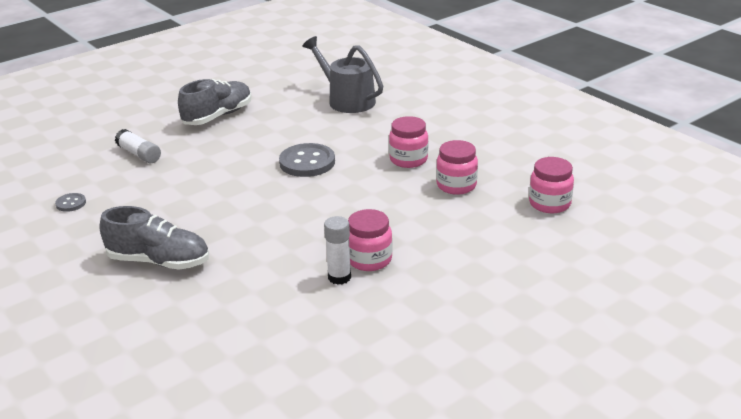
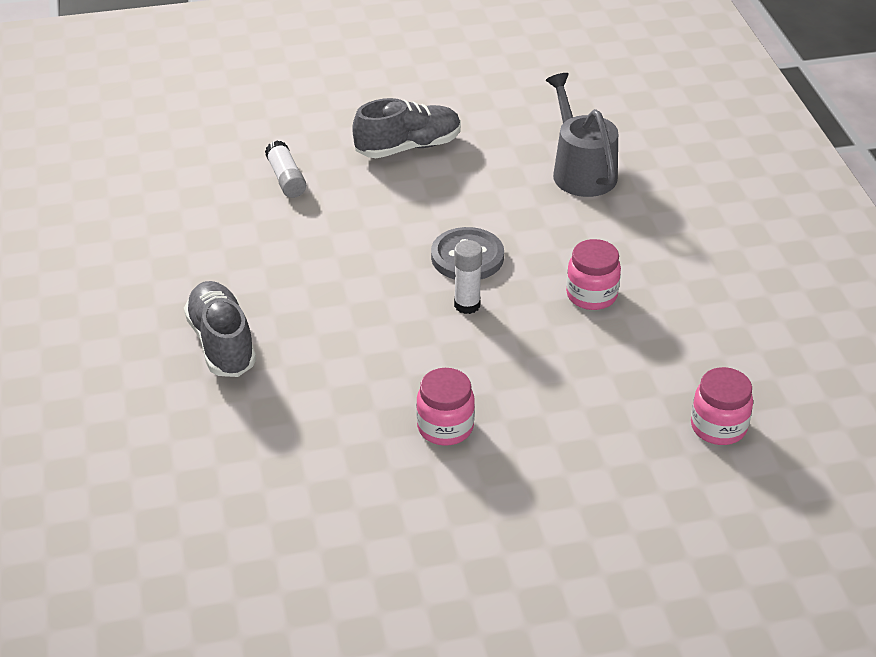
camera: 25 degrees right, 10 degrees up
grey button [55,193,86,212] -> none
grey shoe [100,206,209,270] -> grey shoe turned 150 degrees counterclockwise [184,281,256,377]
white glue stick [324,216,351,285] -> white glue stick moved to [454,240,482,314]
pink jar [436,140,478,195] -> none

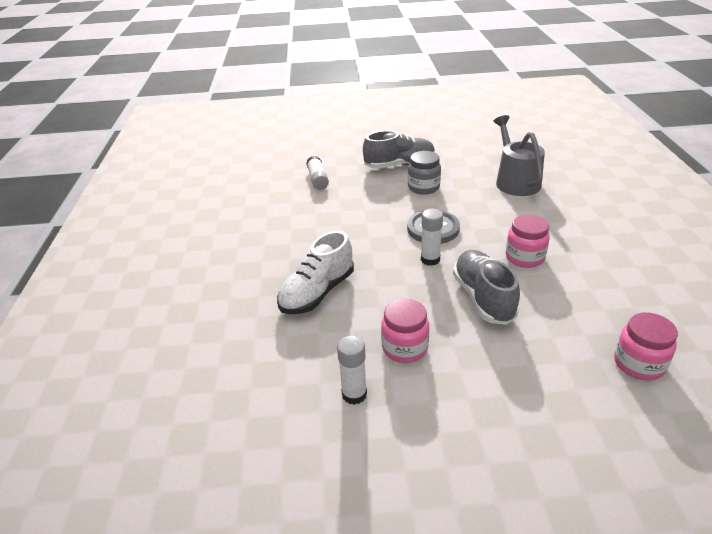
camera: 10 degrees right, 5 degrees down
grey shoe [184,281,256,377] -> grey shoe moved to [453,250,520,325]
none -> white shoe [277,231,354,314]
none -> white glue stick [337,335,367,405]
none -> grey jar [408,151,441,195]

